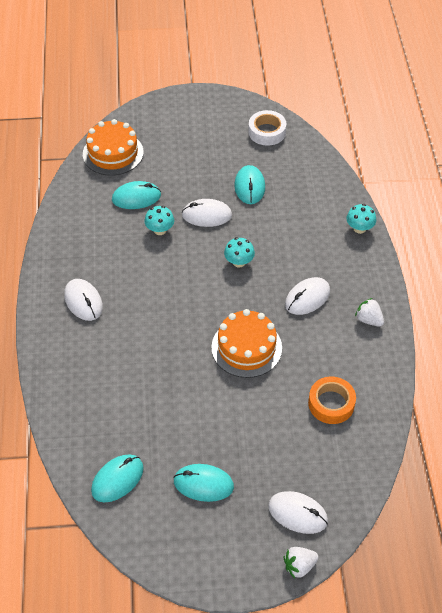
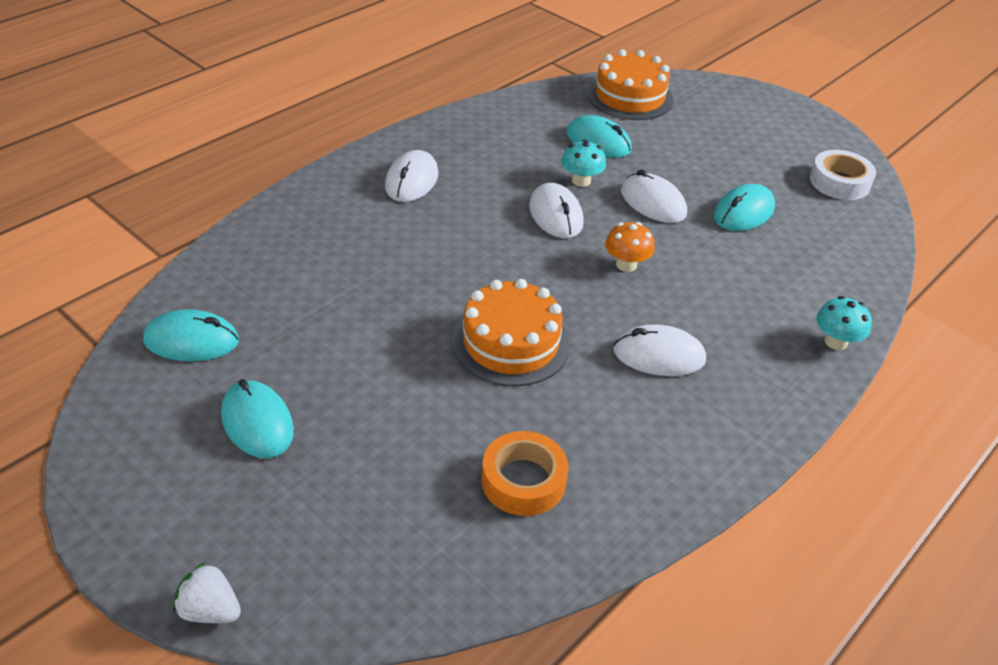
camera: 45 degrees right, 10 degrees down
turquoise mushroom [224,237,255,268] -> orange mushroom [605,222,655,272]
white mouse [268,491,328,534] -> white mouse moved to [529,183,584,238]
white strawberry [355,298,384,327] -> none

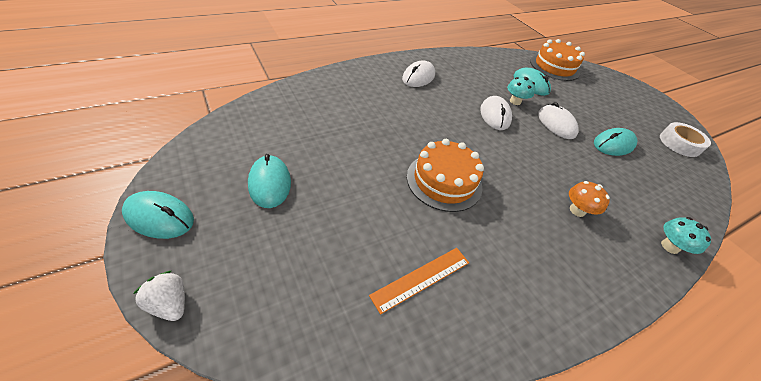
camera: 15 degrees right, 5 degrees up
turquoise mouse [143,309,239,361] -> turquoise mouse moved to [122,191,194,239]
orange tape [481,431,568,516] -> orange ruler [369,248,469,314]
orange mushroom [605,222,655,272] -> orange mushroom moved to [569,181,610,217]
white mouse [613,324,706,376] -> none

